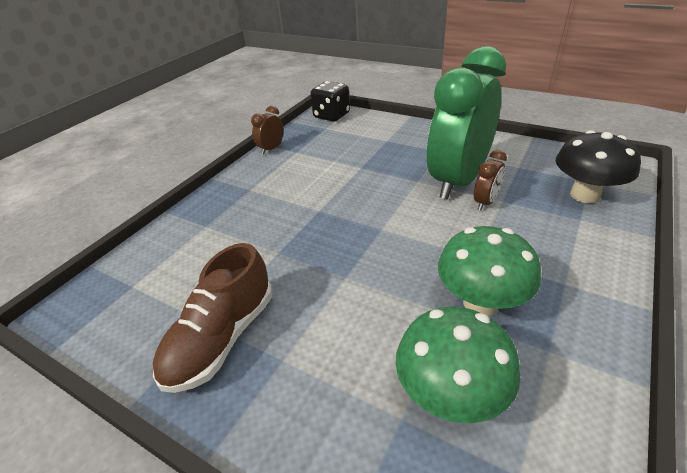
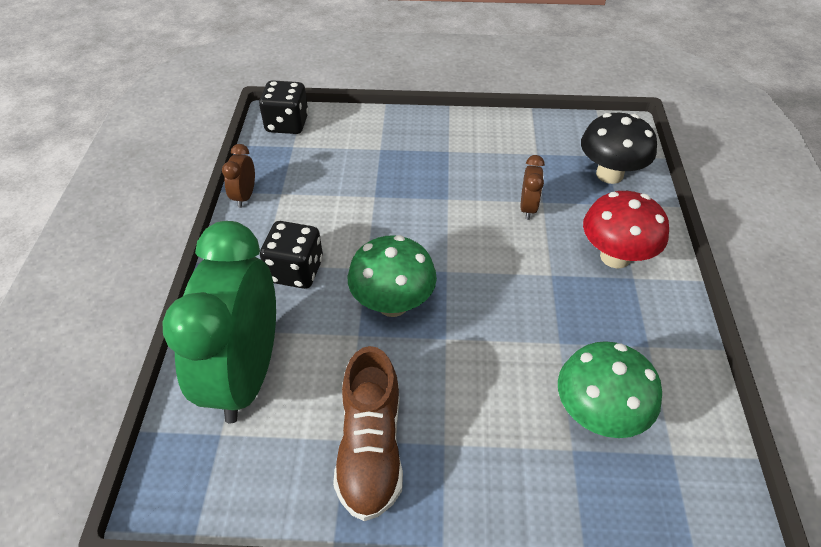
camera: 30 degrees left, 10 degrees up
green clock [427,46,506,200] -> green clock moved to [162,221,276,423]
green mushroom [438,226,541,316] -> green mushroom moved to [348,235,437,317]
none -> black dice [260,221,323,289]
none -> red mushroom [583,191,669,269]

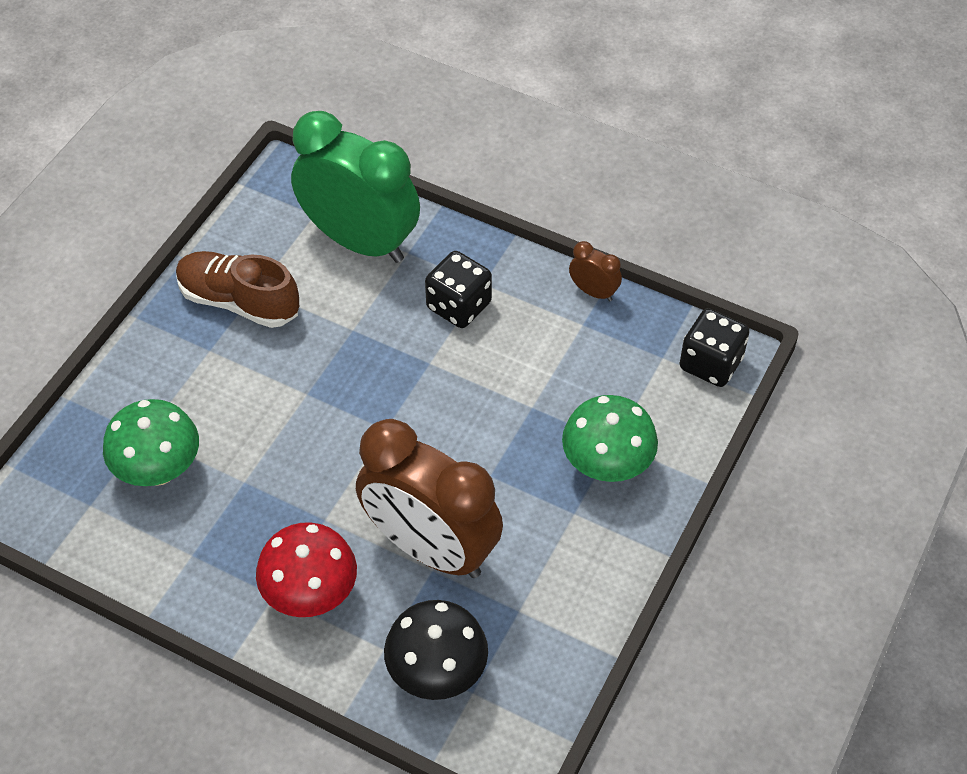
camera: 115 degrees right, 5 degrees up
green mushroom [348,235,437,317] -> green mushroom moved to [562,395,658,482]
brown clock [520,155,545,220] -> brown clock [356,419,503,578], size x2.48

